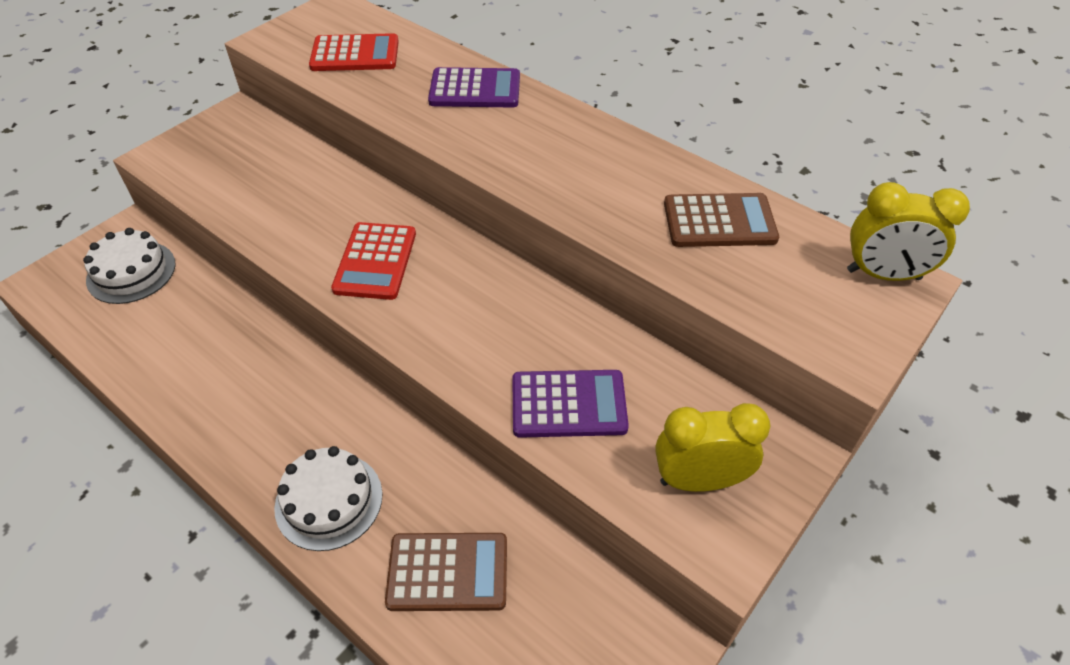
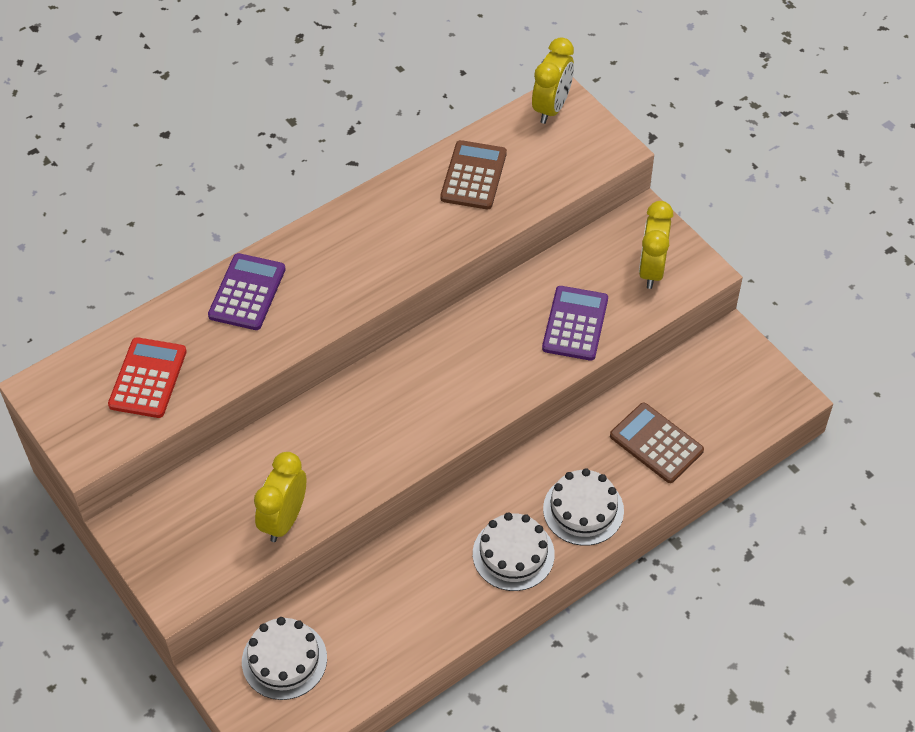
camera: 75 degrees left, 5 degrees up
red calculator [331,222,416,300] -> none
brown calculator [385,533,507,611] -> brown calculator turned 60 degrees counterclockwise [610,403,704,483]
none -> yellow clock [254,452,307,542]
none -> white cake [473,513,555,591]

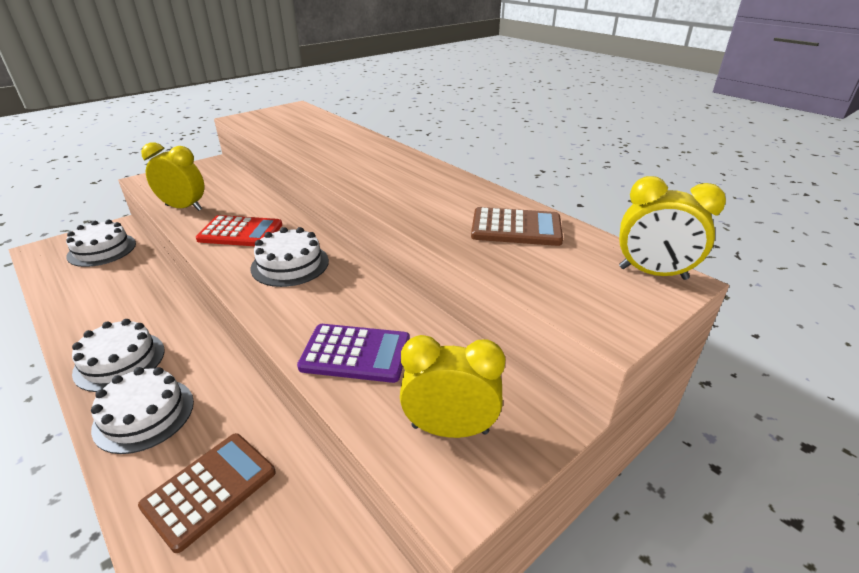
camera: 85 degrees right, 20 degrees down
red calculator [108,337,187,418] -> red calculator moved to [196,215,282,246]
purple calculator [208,253,286,330] -> none
none -> white cake [251,227,329,287]

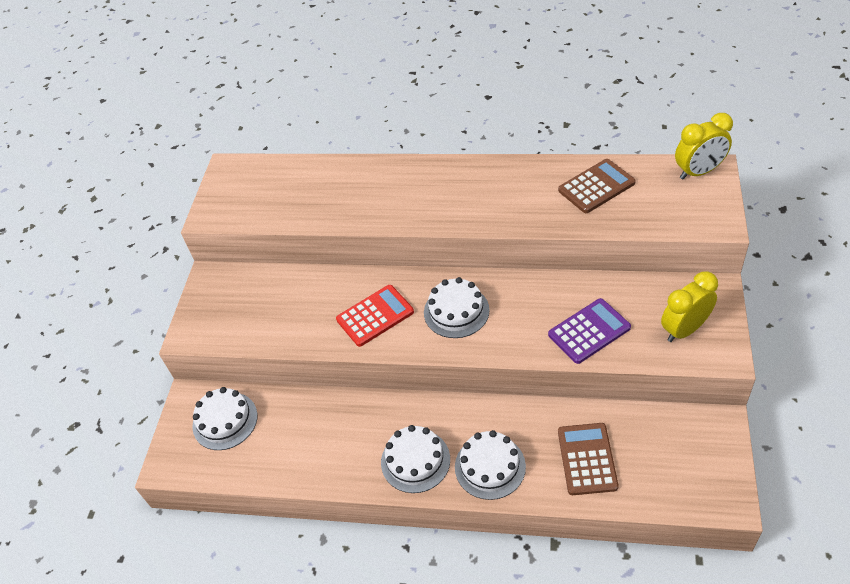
camera: 35 degrees left, 15 degrees up
yellow clock [141,142,204,211] -> none

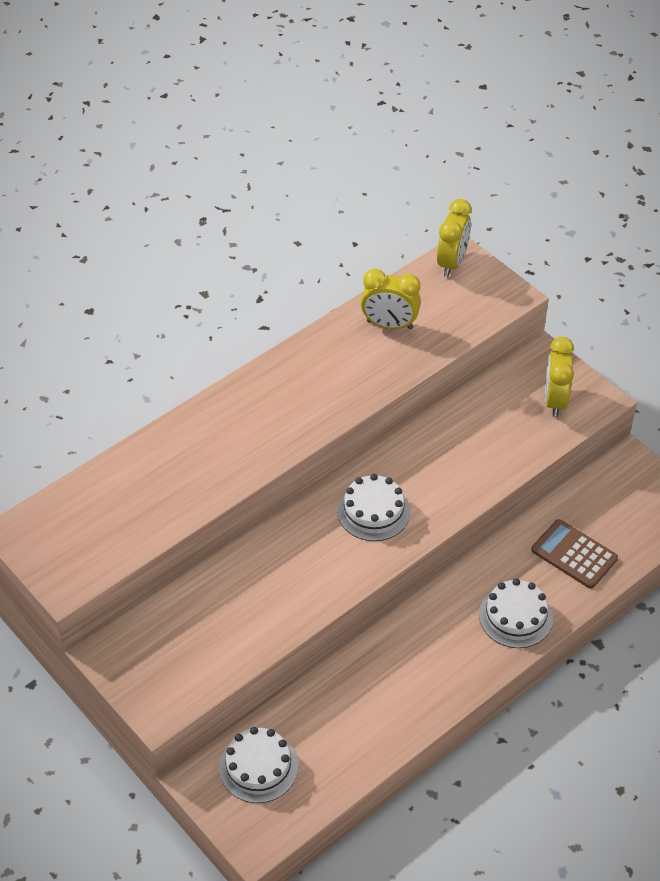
camera: 55 degrees left, 0 degrees up
red calculator [336,285,414,347] -> none
white cake [381,425,450,493] -> none
purple calculator [548,298,631,364] -> none
brown calculator [558,159,636,213] -> yellow clock [361,269,421,329]

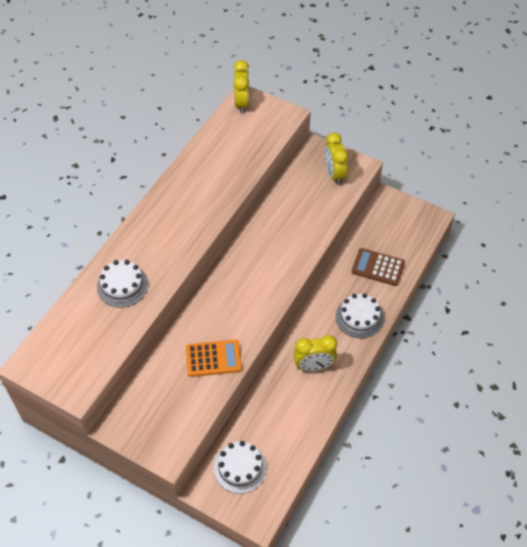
camera: 20 degrees left, 5 degrees up
white cake [337,474,410,541] -> white cake moved to [97,260,148,308]
yellow clock [361,269,421,329] -> yellow clock moved to [293,335,337,371]
none -> orange calculator [186,340,242,377]

